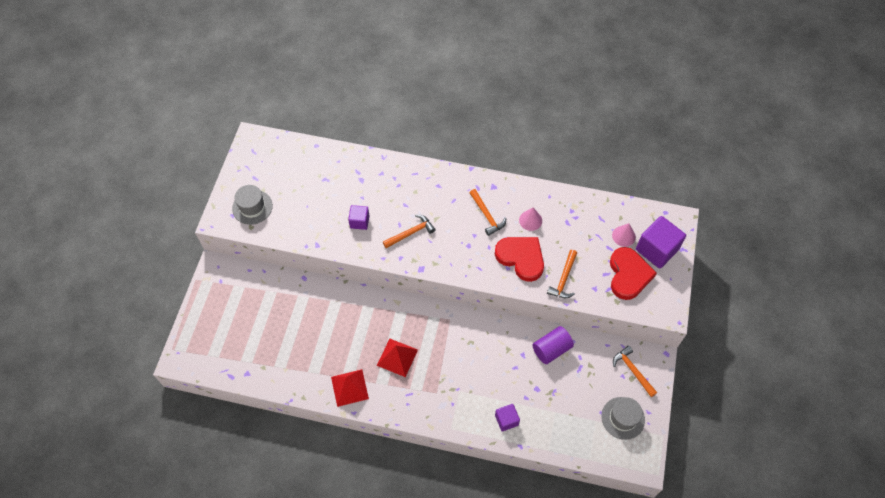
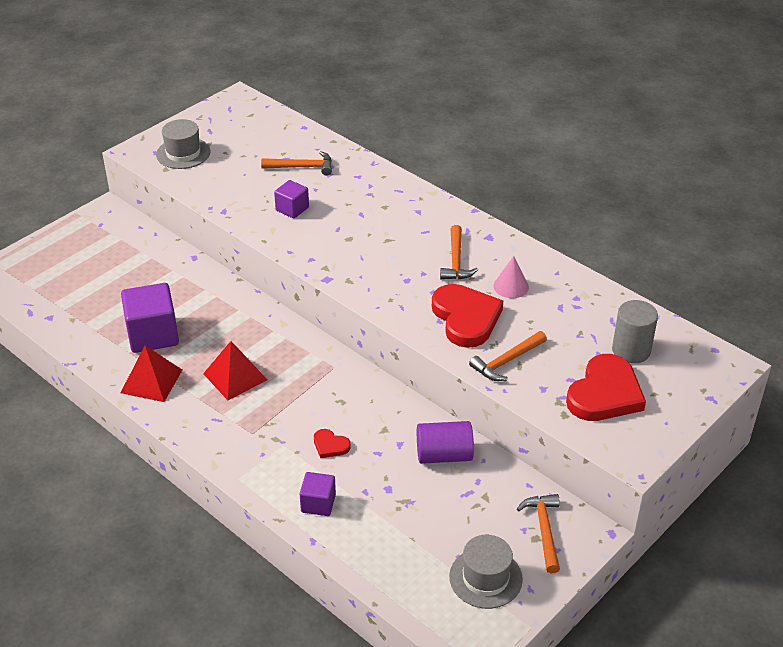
camera: 30 degrees right, 20 degrees down
orange hammer [383,214,436,248] -> orange hammer moved to [261,151,332,176]
pink cone [612,223,636,247] -> grey cylinder [612,300,658,364]
purple cube [636,216,686,268] -> purple cube moved to [121,283,179,353]
none -> red heart [314,429,351,458]

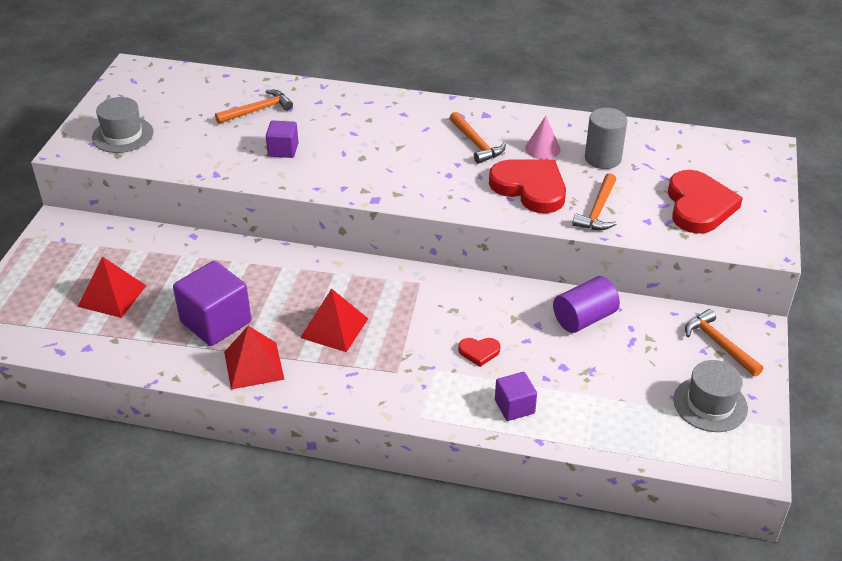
camera: 30 degrees left, 0 degrees up
grey cylinder [612,300,658,364] -> grey cylinder moved to [585,108,627,169]
none -> red pyramid [78,257,147,318]

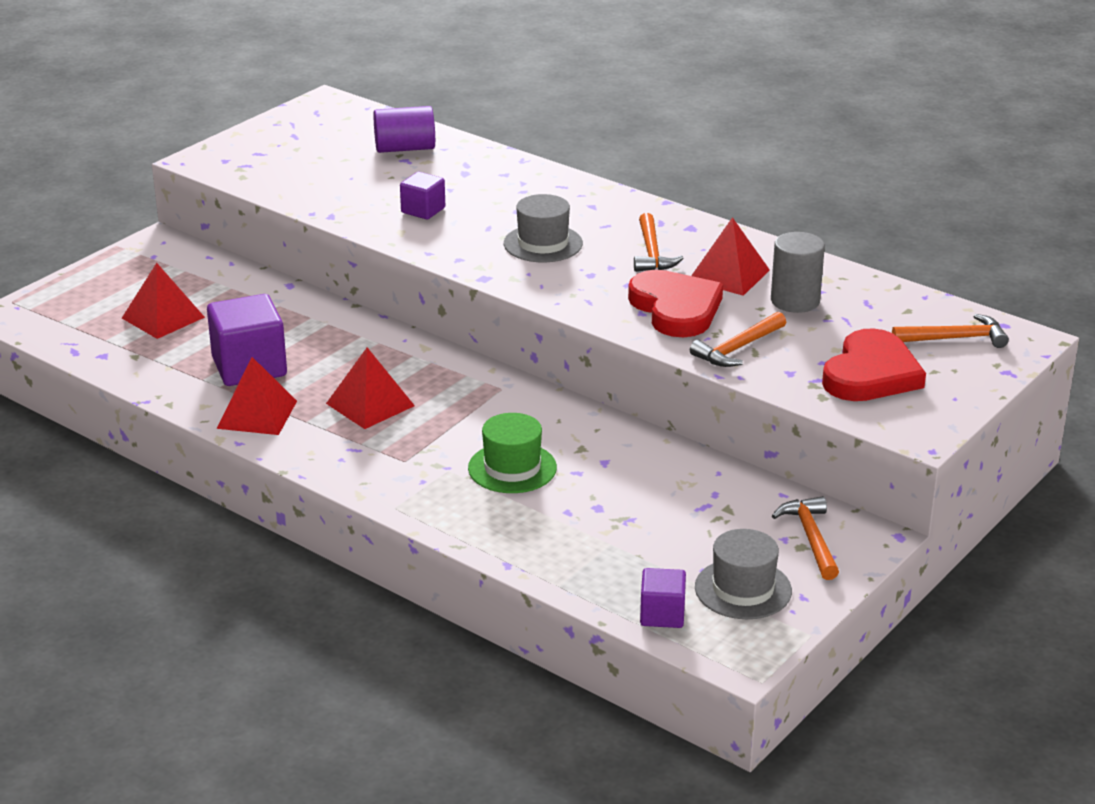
camera: 25 degrees right, 10 degrees down
grey hat [92,97,154,153] -> grey hat moved to [504,194,583,262]
orange hammer [215,90,293,124] -> orange hammer moved to [892,314,1009,348]
red heart [458,338,500,367] -> green hat [468,413,557,493]
purple cube [495,372,537,421] -> purple cube moved to [640,568,686,628]
pink cone [525,116,560,159] -> red pyramid [691,217,770,296]
purple cylinder [553,276,620,333] -> purple cylinder moved to [374,106,435,153]

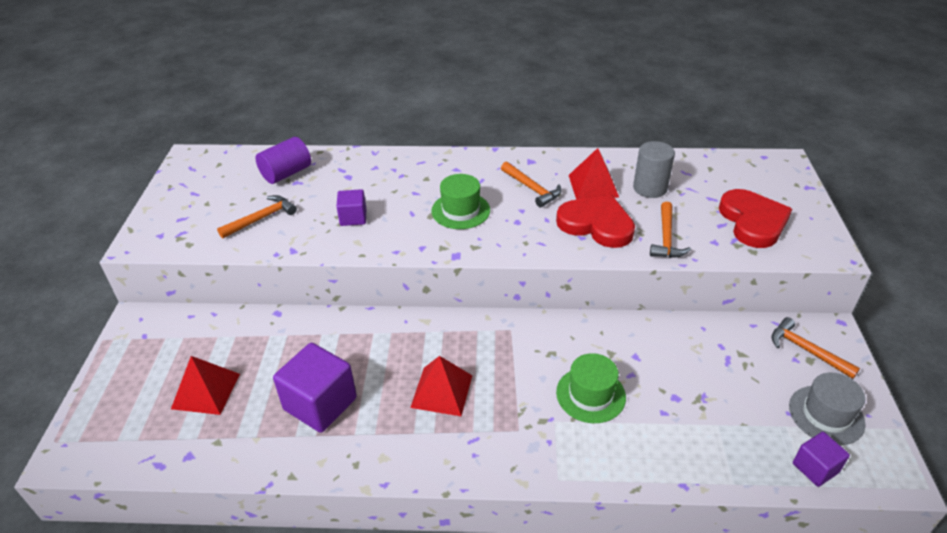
camera: 35 degrees left, 10 degrees up
red pyramid [217,357,297,435] -> none
grey hat [504,194,583,262] -> green hat [431,174,490,229]
orange hammer [892,314,1009,348] -> orange hammer moved to [217,195,297,239]

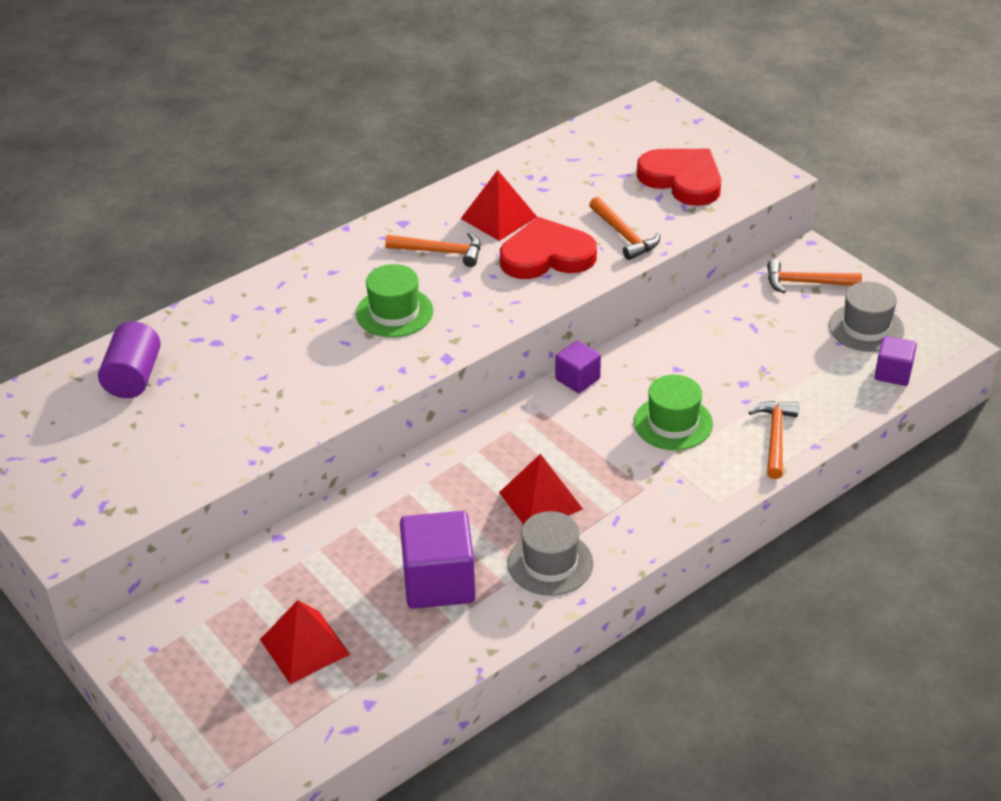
camera: 40 degrees left, 0 degrees up
orange hammer [217,195,297,239] -> orange hammer moved to [749,401,799,479]
purple cube [336,189,366,226] -> purple cube moved to [555,340,601,393]
grey cylinder [633,141,675,198] -> none
none -> grey hat [507,511,593,596]

